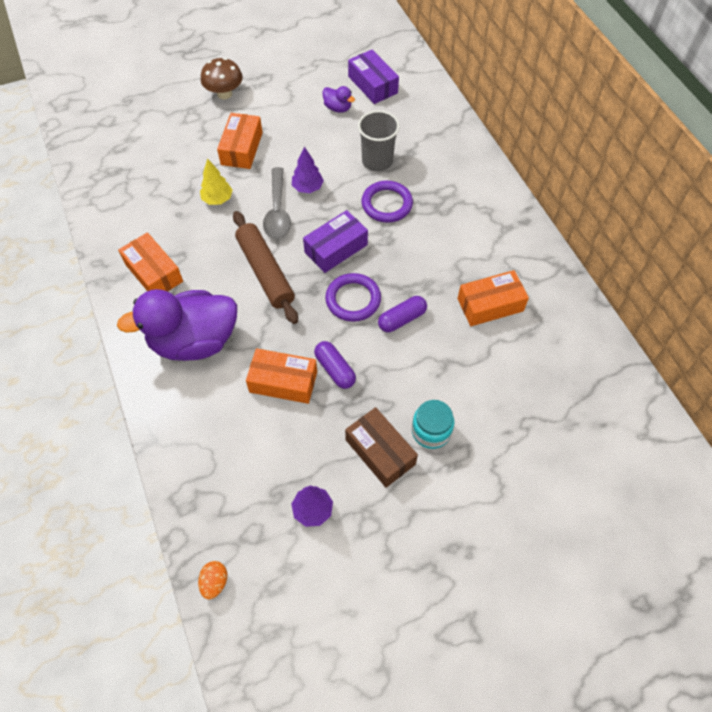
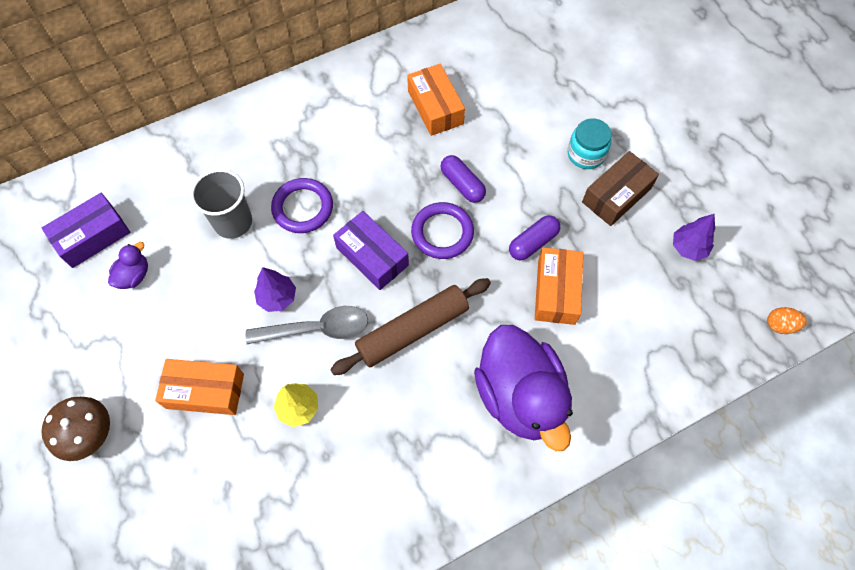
camera: 95 degrees left, 5 degrees up
orange box [118,232,183,292] -> none

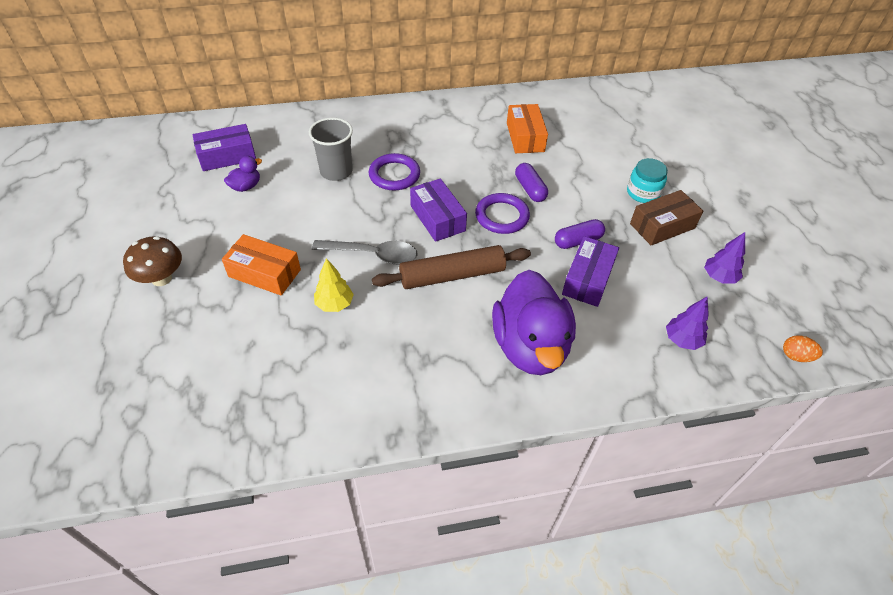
camera: 15 degrees right, 15 degrees down
purple tree [254,267,296,312] -> purple tree moved to [666,297,709,350]
orange box [535,247,583,325] -> purple box [562,236,619,307]

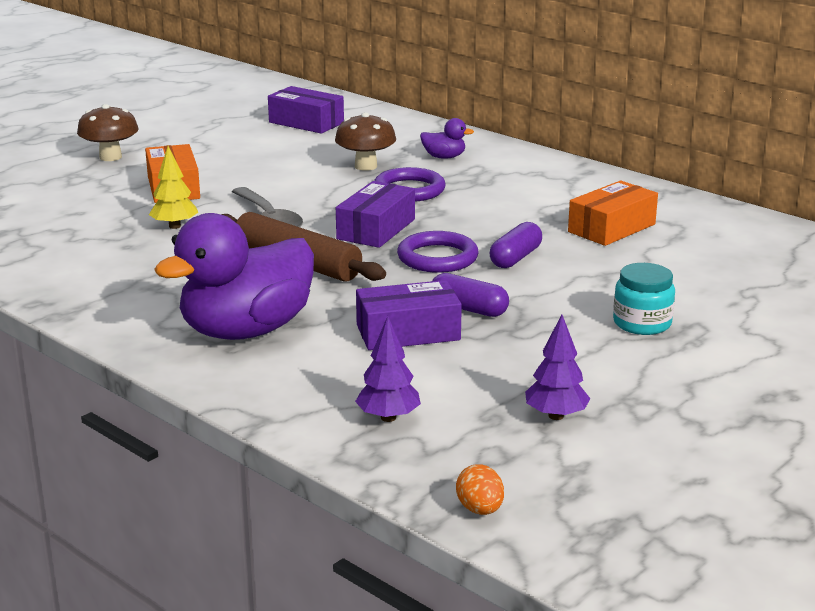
camera: 55 degrees right, 25 degrees down
purple duck [224,156,262,192] -> purple duck moved to [420,118,474,159]
grey cup [309,118,353,181] -> brown mushroom [335,112,396,171]
brown box [630,190,703,245] -> none

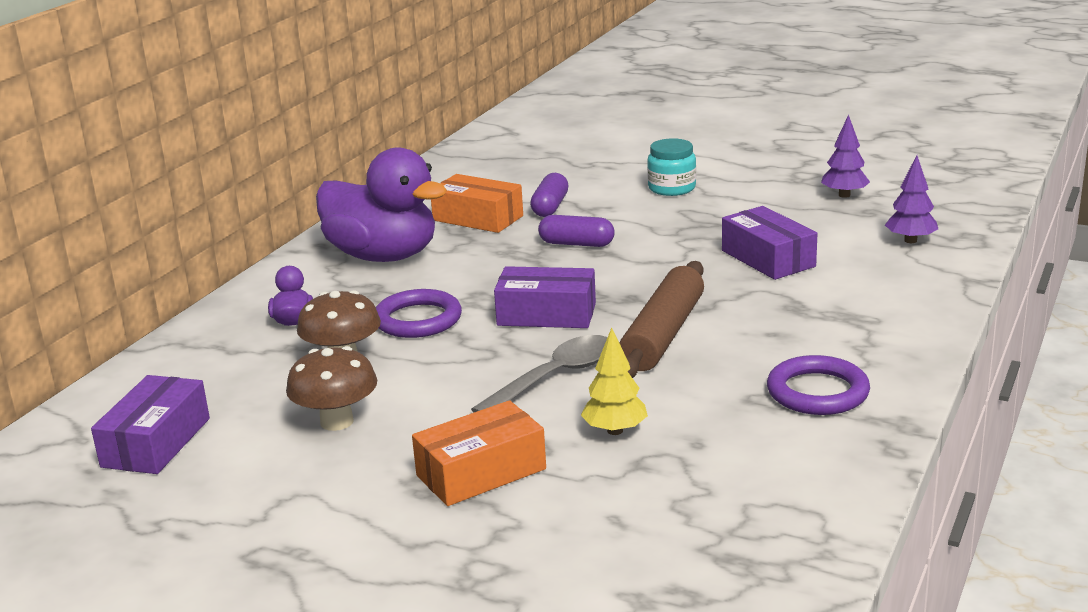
camera: 105 degrees left, 0 degrees up
brown mushroom [77,104,139,161] -> brown mushroom moved to [286,346,377,431]
purple duck [154,213,314,340] -> purple duck moved to [316,147,447,262]
purple ring [397,231,478,273] -> purple ring moved to [767,355,870,415]
purple capsule [432,273,509,317] -> purple capsule moved to [530,173,568,217]
orange egg [456,464,504,515] -> none

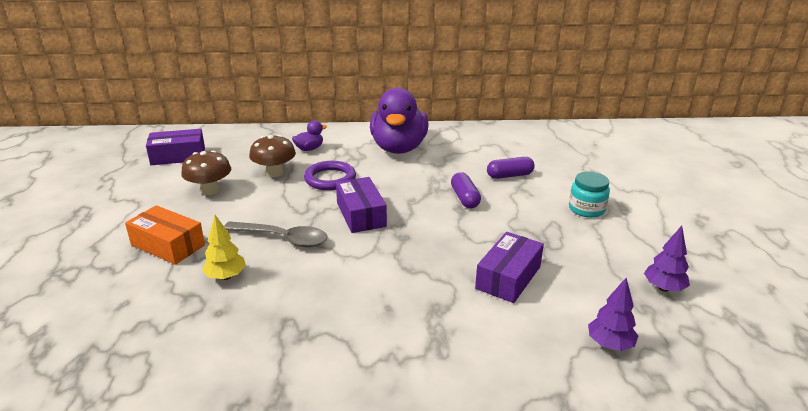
camera: 60 degrees right, 5 degrees up
orange box [431,174,523,233] -> none
brown rolling pin [619,261,704,378] -> none
purple ring [767,355,870,415] -> none

